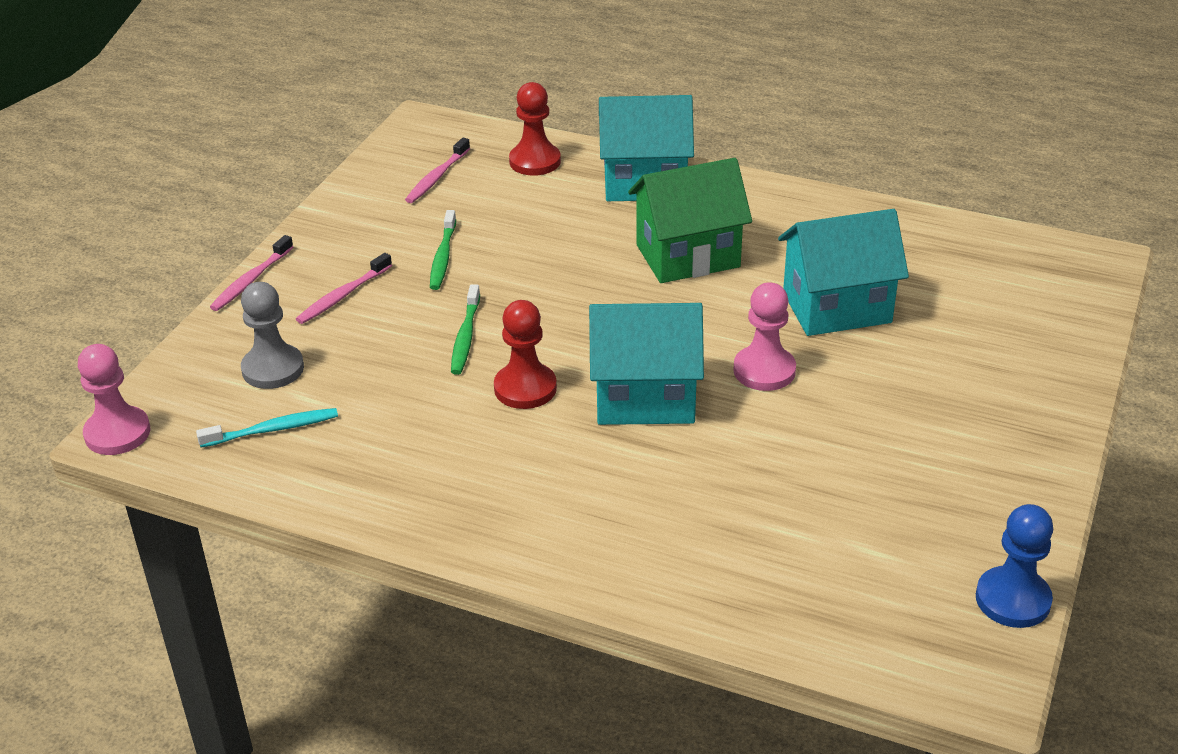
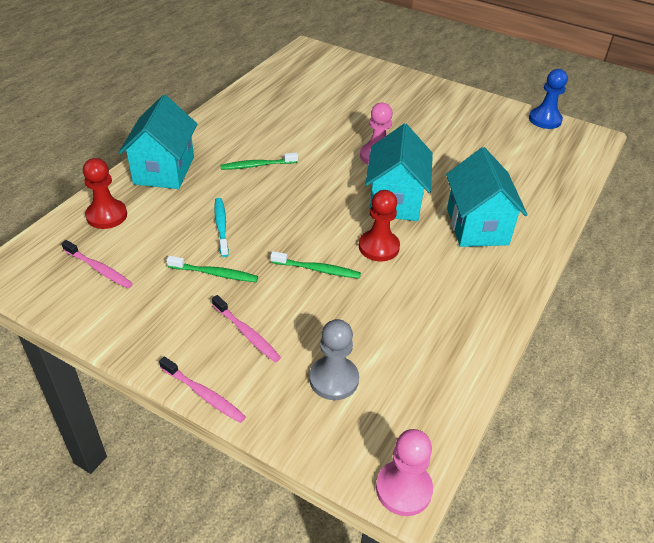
camera: 85 degrees left, 5 degrees up
turquoise toothbrush [196,408,338,447] -> turquoise toothbrush moved to [214,198,229,257]
green house [628,158,752,283] -> green toothbrush [220,152,298,170]
turquoise house [778,209,909,336] -> turquoise house moved to [446,147,528,247]

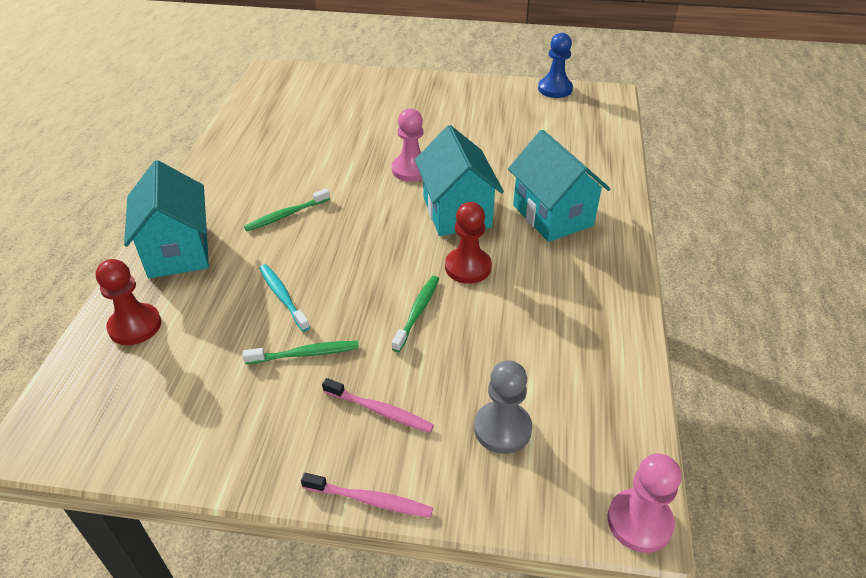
camera: 20 degrees left, 0 degrees up
pink toothbrush [61,240,133,288] -> none
green toothbrush [270,251,361,279] -> green toothbrush turned 60 degrees counterclockwise [392,276,439,352]

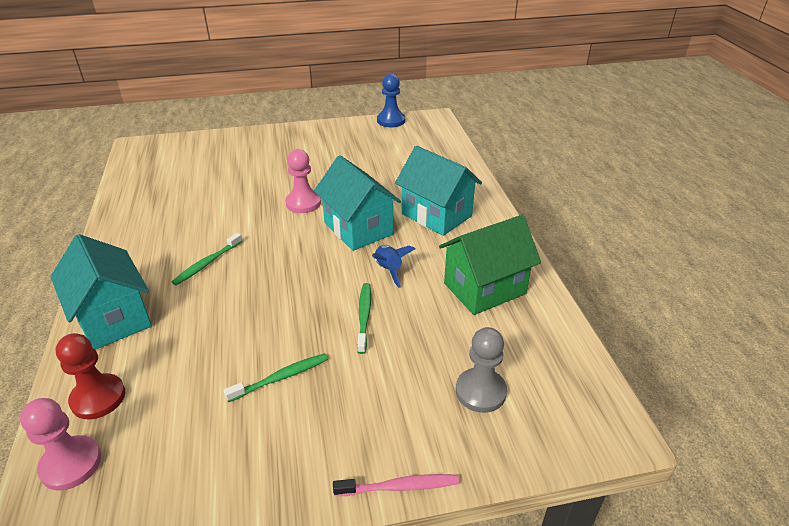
camera: 20 degrees left, 5 degrees down
turquoise toothbrush [259,264,310,332] -> none
pink toothbrush [322,378,434,433] -> none
red pawn [445,202,492,284] -> blue rocket [372,245,416,288]
pink pawn [608,453,681,553] -> pink pawn moved to [20,398,101,491]
none -> green house [439,215,541,315]

